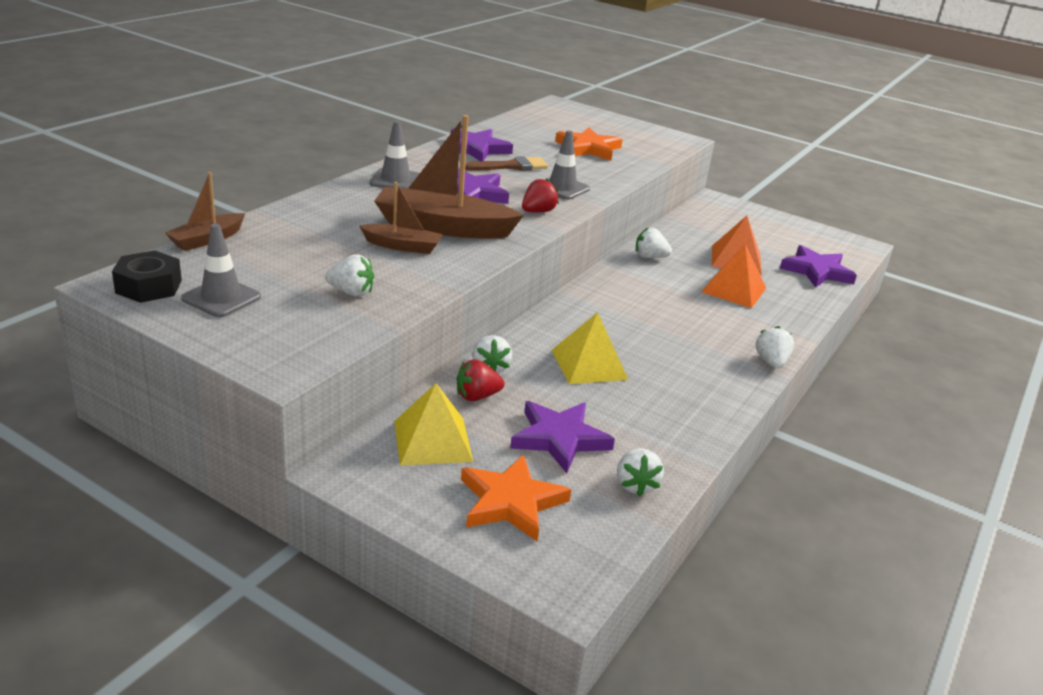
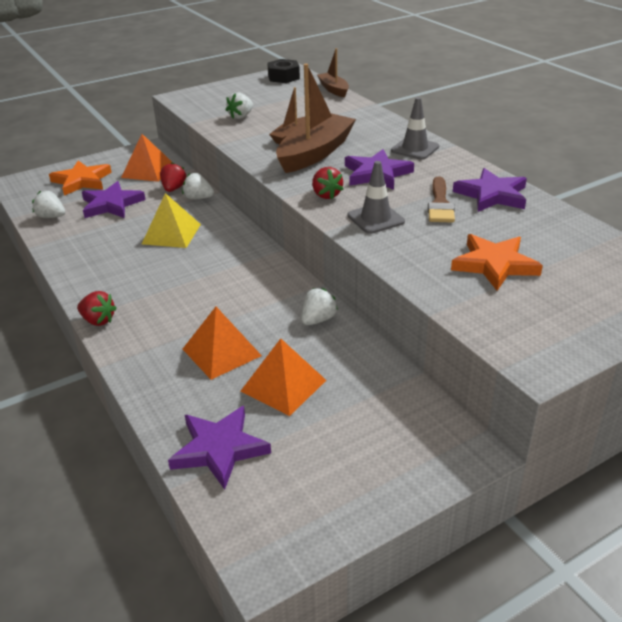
camera: 120 degrees right, 5 degrees up
grey traffic cone [181,224,261,317] -> none
yellow pyramid [394,383,473,466] -> orange pyramid [121,134,172,182]
white strawberry [755,326,794,368] -> red strawberry [77,291,117,326]

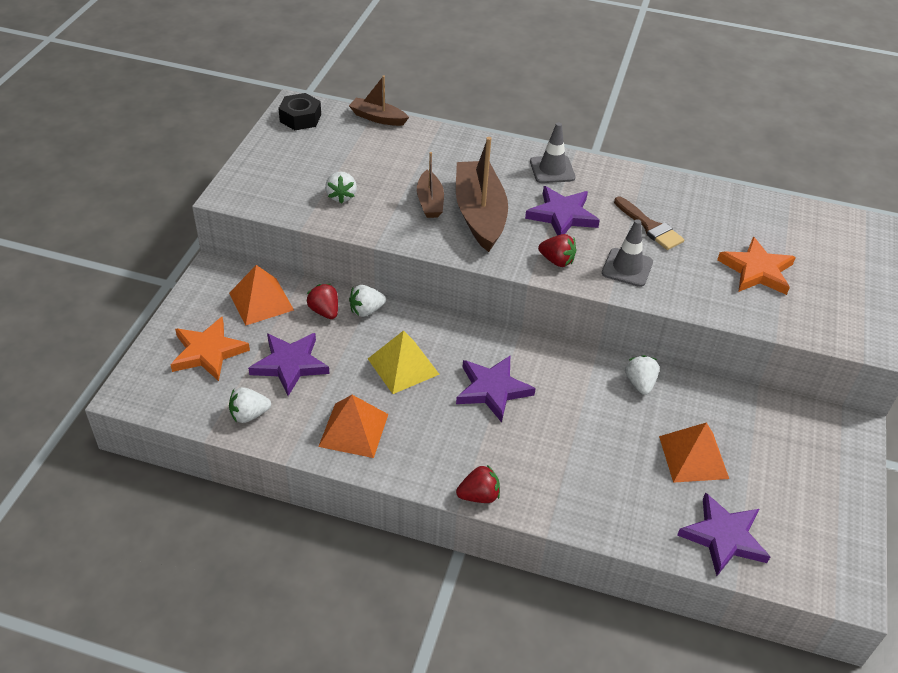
camera: 45 degrees left, 10 degrees up
orange pyramid [183,307,262,380] -> orange pyramid moved to [318,395,389,458]
purple star [453,168,527,212] -> purple star moved to [456,356,536,422]

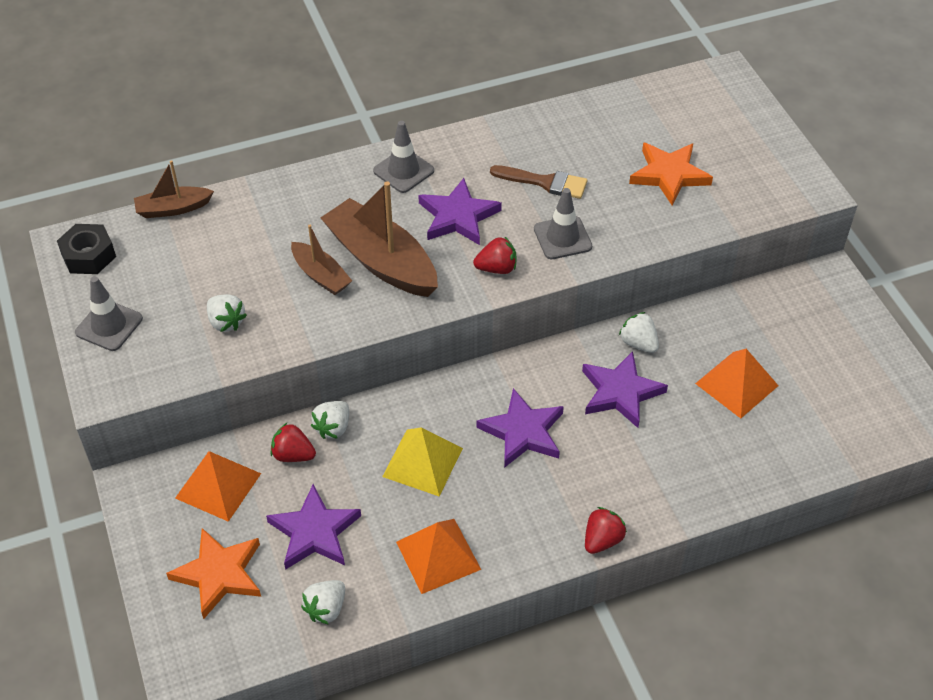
camera: 35 degrees left, 5 degrees up
purple star [677,492,770,576] -> purple star moved to [582,351,668,428]
none -> grey traffic cone [75,276,143,351]

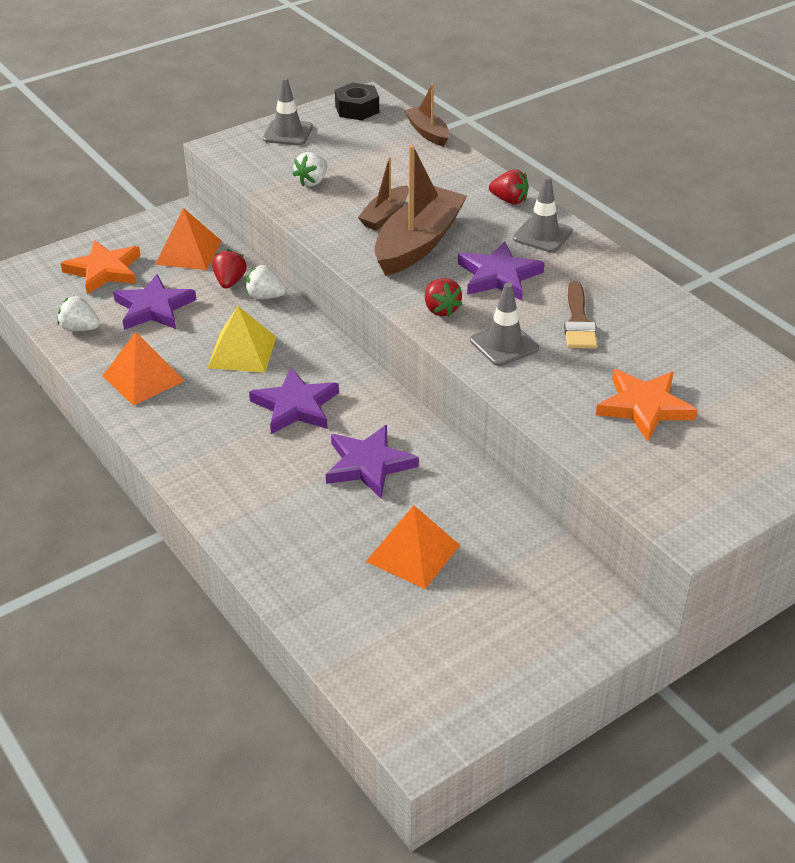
camera: 75 degrees right, 10 degrees down
red strawberry [585,507,627,554] -> red strawberry moved to [489,169,529,204]
white strawberry [619,312,659,353] -> none

